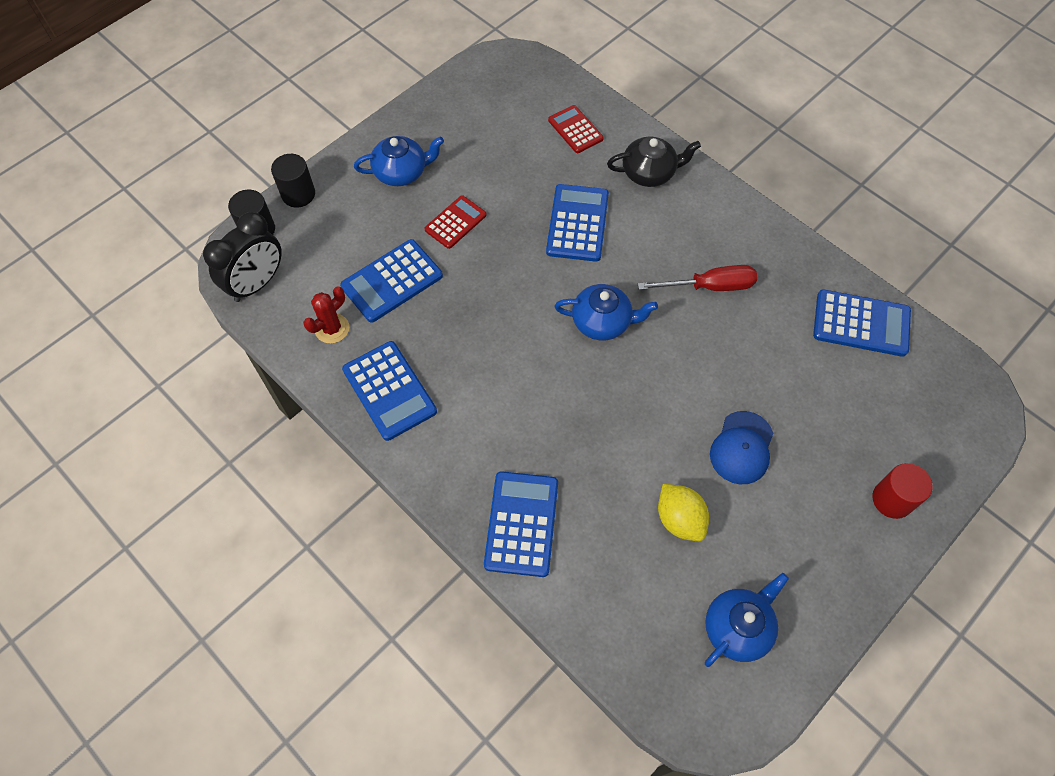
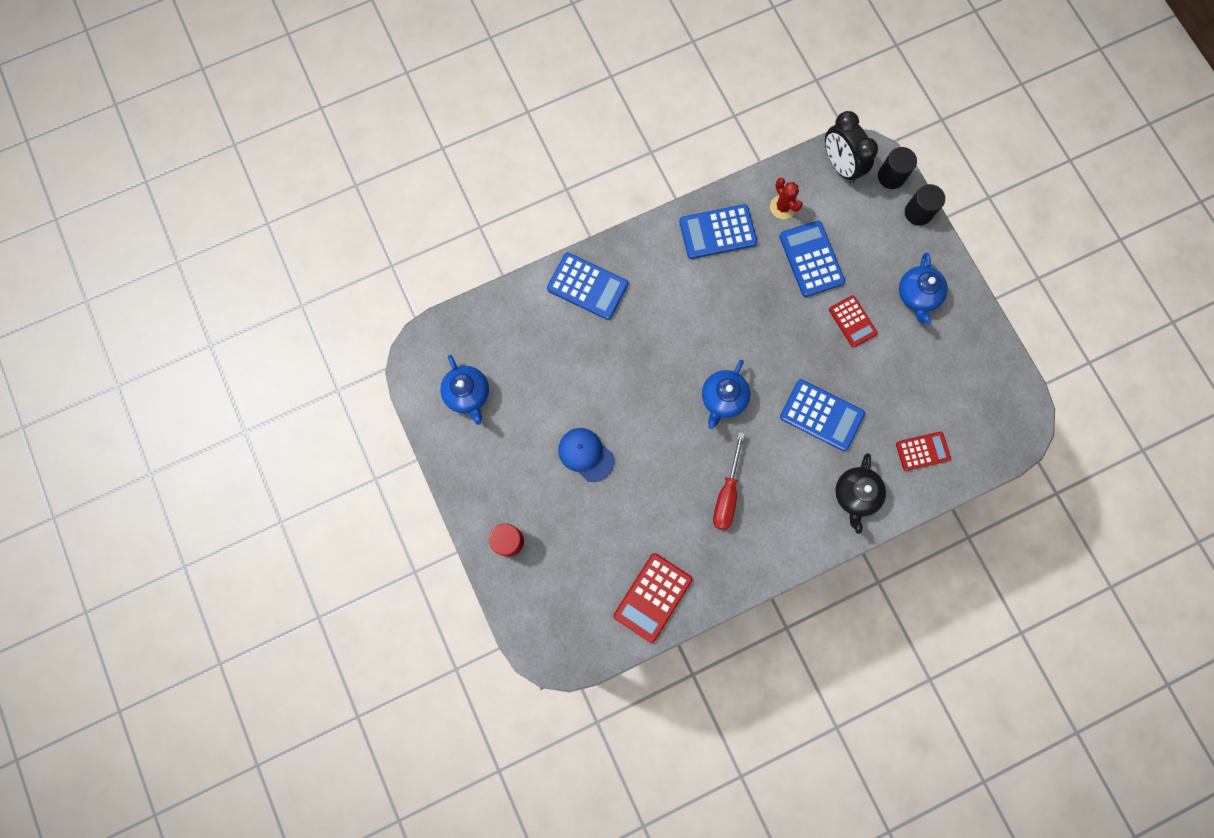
camera: 110 degrees right, 15 degrees up
yellow lemon [658,484,709,541] -> none
blue calculator [813,289,911,357] -> red calculator [613,553,692,643]

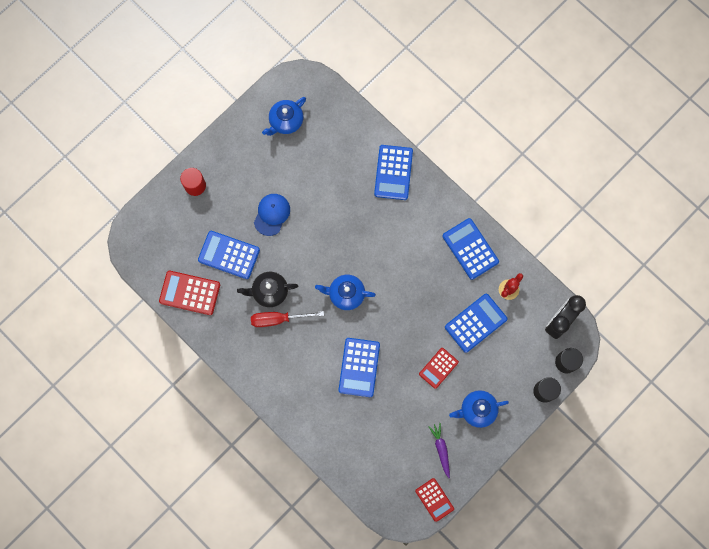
camera: 70 degrees right, 0 degrees up
black teapot [835,453,886,534] -> black teapot moved to [237,272,298,307]
red calculator [896,432,951,471] -> red calculator moved to [415,478,454,522]
none -> blue calculator [198,231,260,279]
none -> purple carrot [428,423,450,478]

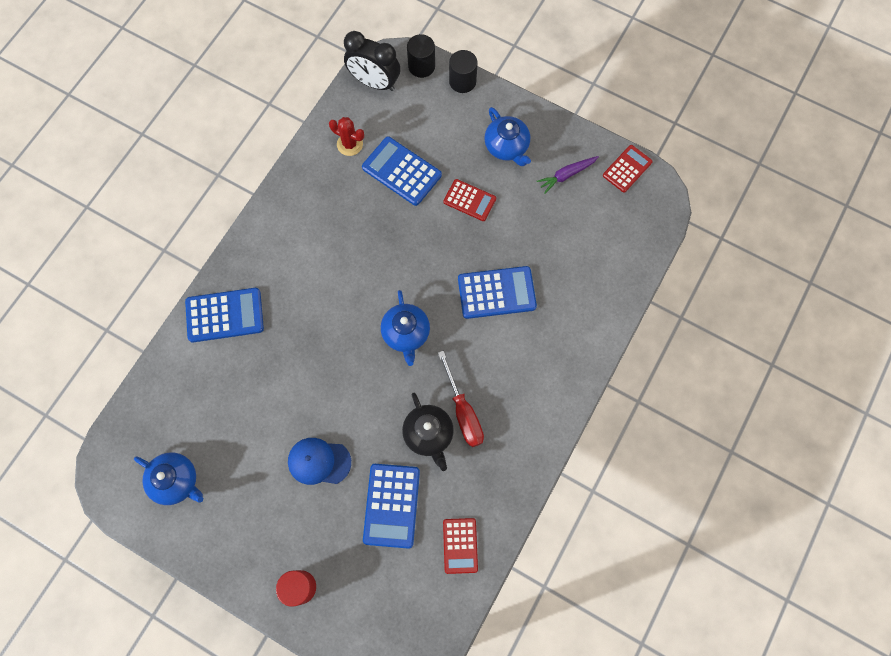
camera: 105 degrees left, 5 degrees down
red calculator [159,271,220,315] -> red calculator [443,518,478,574], size x0.65
blue calculator [442,218,499,280] -> none

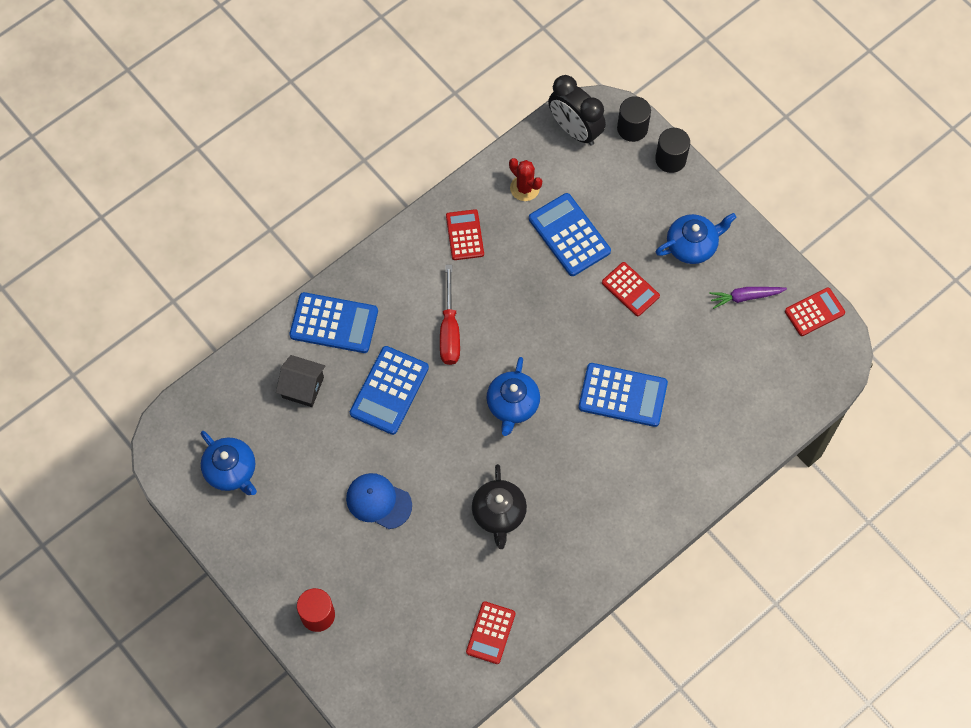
camera: 20 degrees right, 5 degrees down
blue calculator [363,464,420,549] -> blue calculator moved to [350,346,429,435]
red screwdriver [438,351,484,447] -> red screwdriver moved to [440,265,460,365]
blue teapot [484,107,531,166] -> blue teapot turned 105 degrees counterclockwise [656,213,737,264]
none -> black house [276,355,325,407]
none -> red calculator [446,209,484,260]

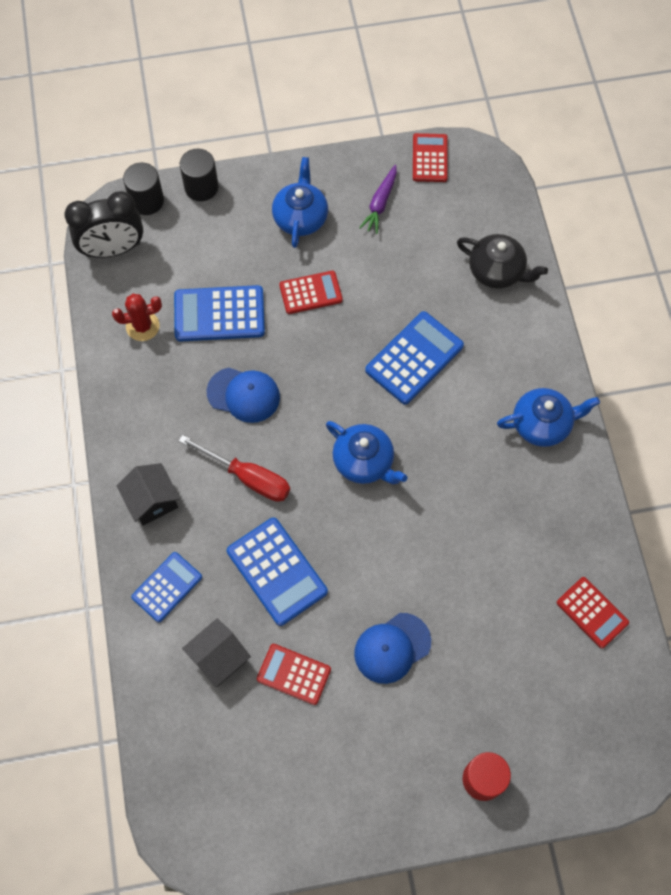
camera: 60 degrees left, 0 degrees up
blue teapot [201,431,257,495] -> blue teapot moved to [497,388,600,447]
blue calculator [289,292,378,353] -> blue calculator [131,552,202,622], size x0.65
red calculator [446,209,484,260] -> red calculator moved to [257,644,331,705]
black teapot [472,464,527,549] -> black teapot moved to [457,234,548,289]
none -> black house [117,463,180,526]
none -> blue cap [207,368,280,423]

